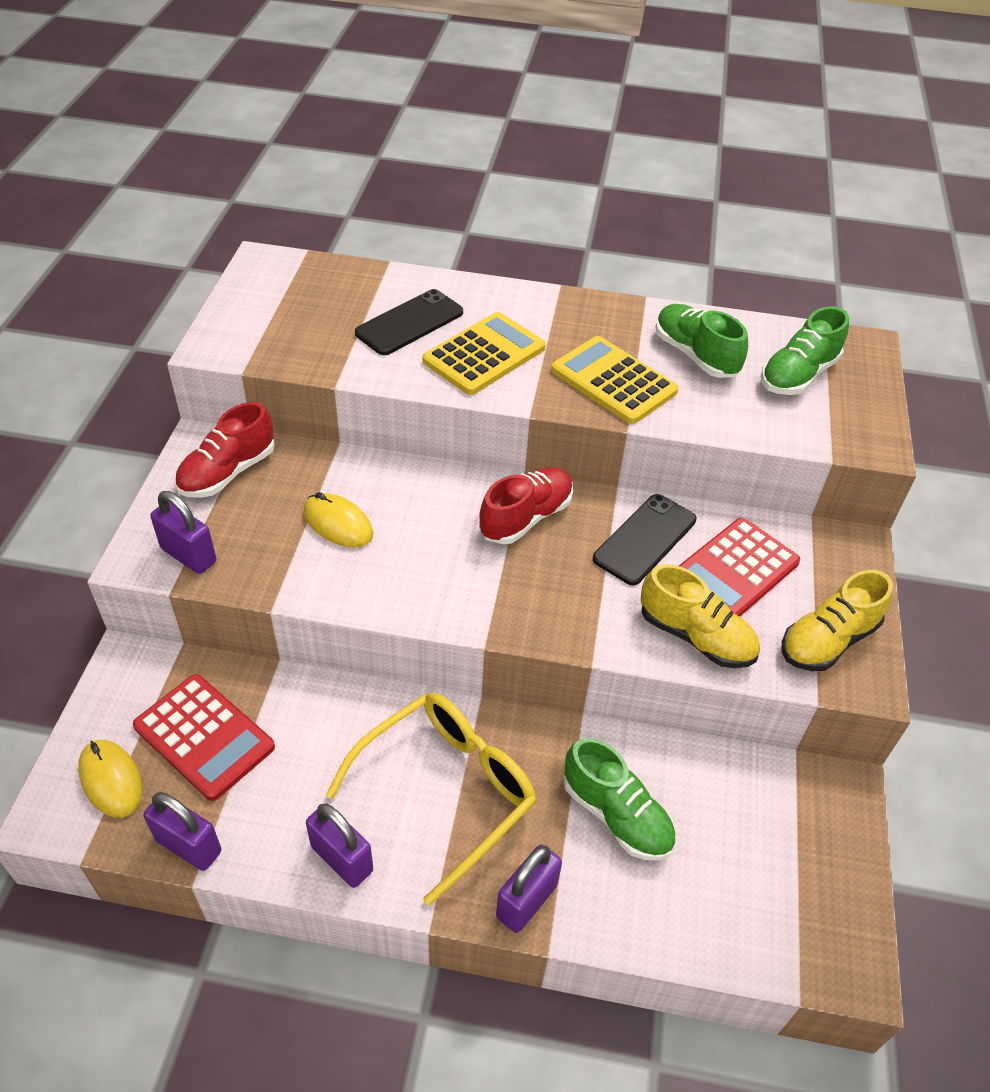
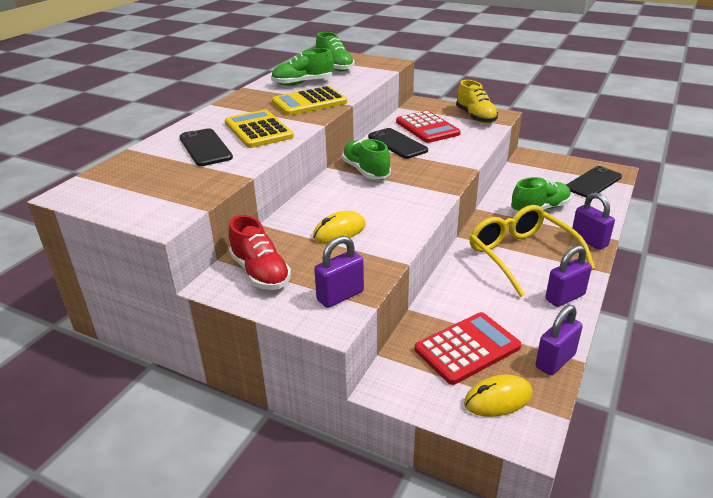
camera: 70 degrees left, 15 degrees down
red shoe [479,467,573,544] -> green shoe [342,139,391,179]
yellow shoe [641,564,760,668] -> none
none -> black phone [566,166,622,198]

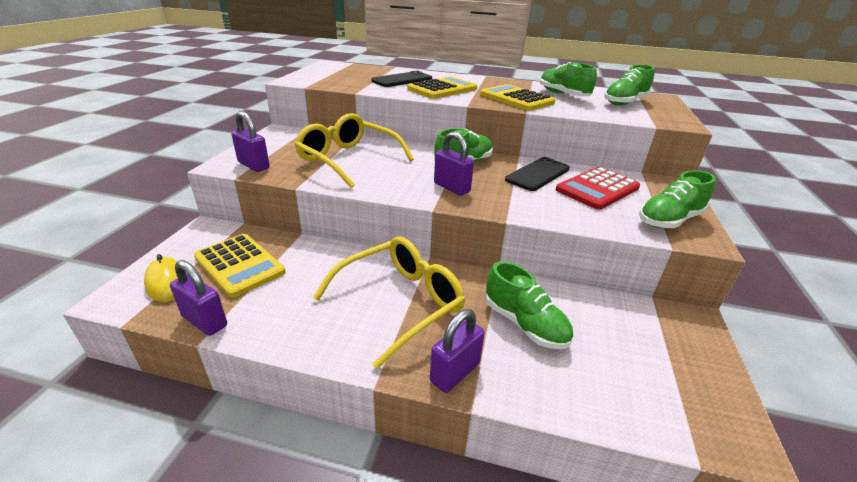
camera: 75 degrees right, 0 degrees up
red shoe [229,215,291,290] -> none
yellow mouse [313,211,366,243] -> yellow glasses [294,113,414,188]
red calculator [414,312,521,385] -> yellow calculator [194,234,286,298]
yellow shoe [456,80,498,124] -> green shoe [639,170,716,228]
purple padlock [545,245,592,307] -> purple padlock moved to [434,131,474,196]
black phone [566,166,622,198] -> none

